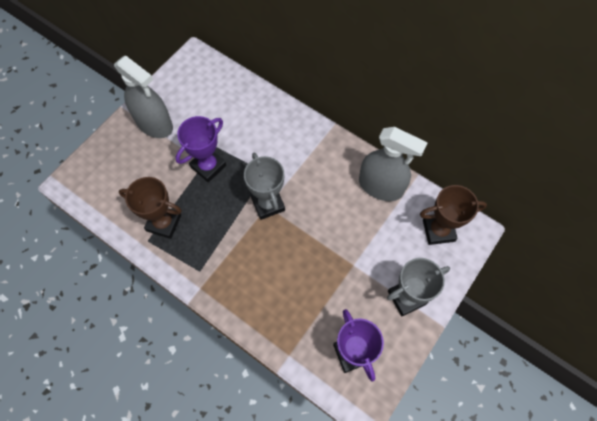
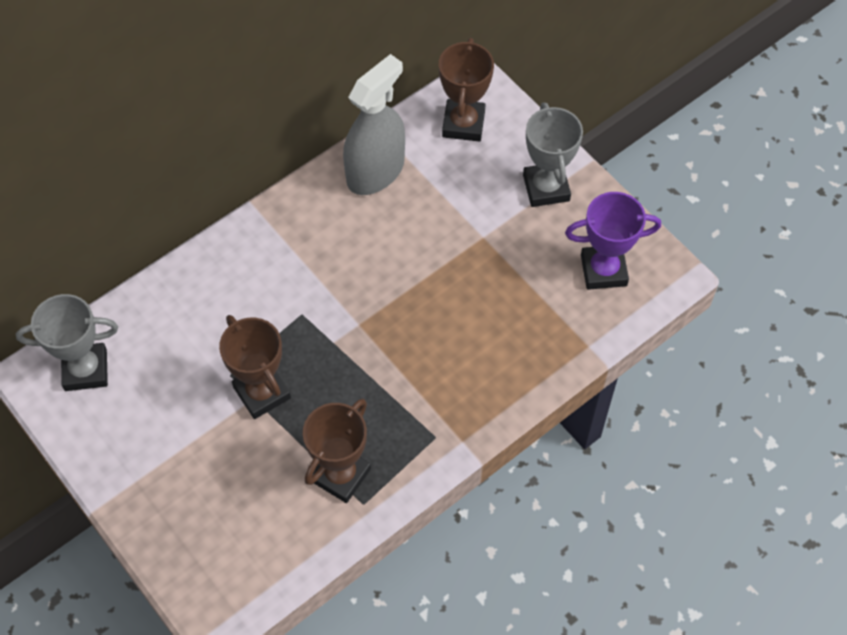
camera: 75 degrees left, 5 degrees down
grey spray bottle [114,55,173,138] -> none
purple trophy [175,116,226,182] -> brown trophy [219,315,291,419]
grey trophy [244,153,285,220] -> grey trophy moved to [16,294,118,391]

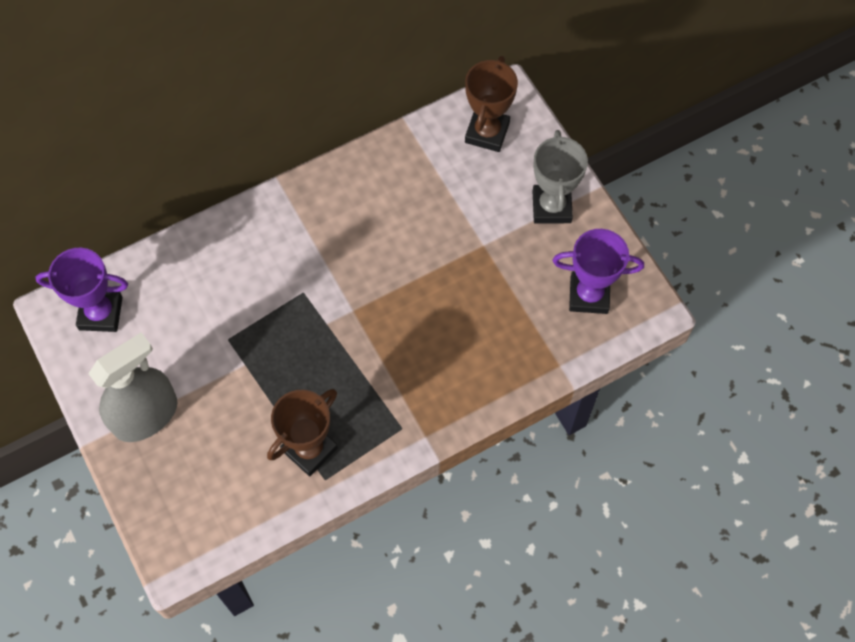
camera: 10 degrees right, 5 degrees up
grey trophy [16,294,118,391] -> purple trophy [35,248,128,332]
brown trophy [219,315,291,419] -> none
grey spray bottle [343,54,405,195] -> grey spray bottle moved to [88,333,177,442]

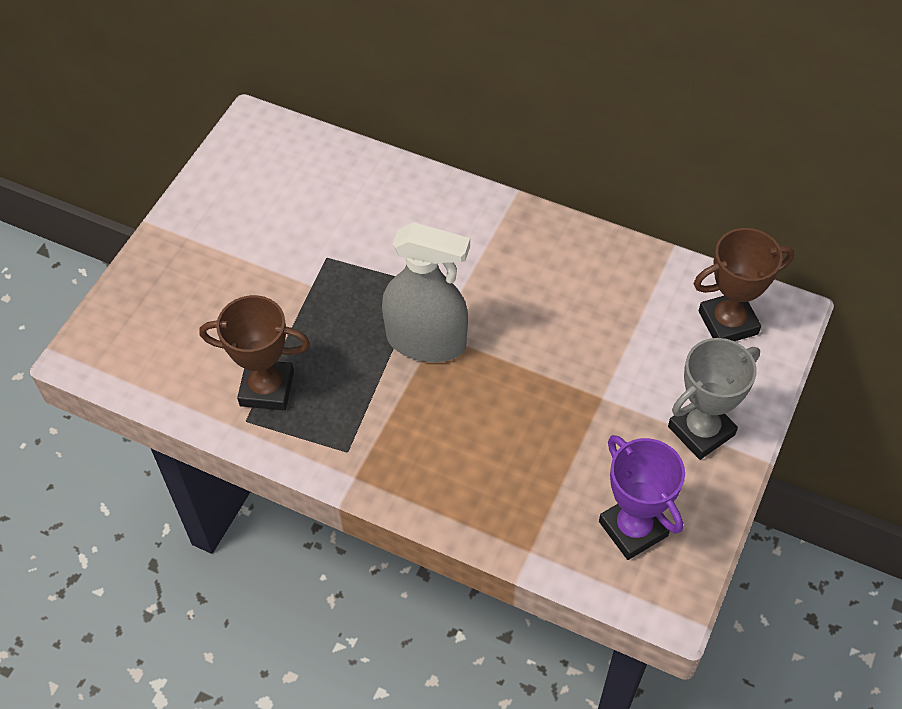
camera: 55 degrees right, 10 degrees down
purple trophy [35,248,128,332] -> none
grey spray bottle [88,333,177,442] -> grey spray bottle moved to [382,222,470,362]

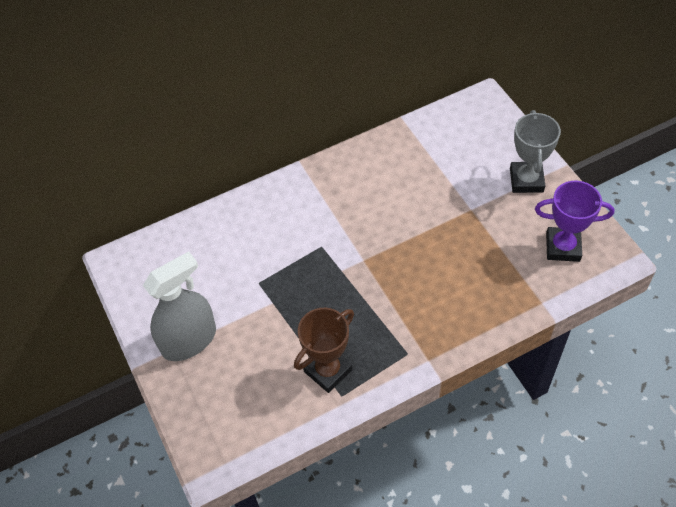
camera: 50 degrees left, 0 degrees up
grey spray bottle [382,222,470,362] -> grey spray bottle moved to [143,252,216,361]
brown trophy [694,228,794,341] -> none

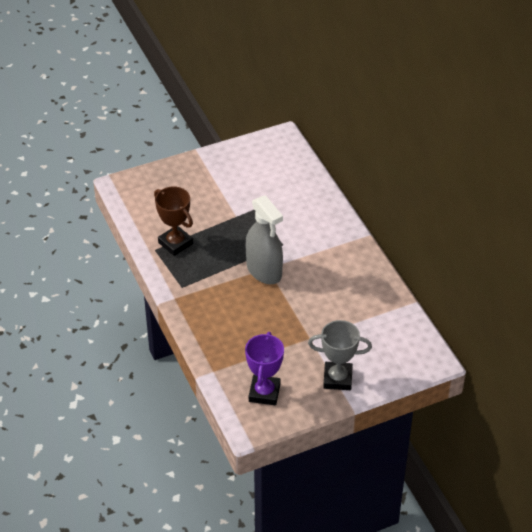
camera: 90 degrees right, 10 degrees down
grey spray bottle [143,252,216,361] -> grey spray bottle moved to [246,195,283,284]

